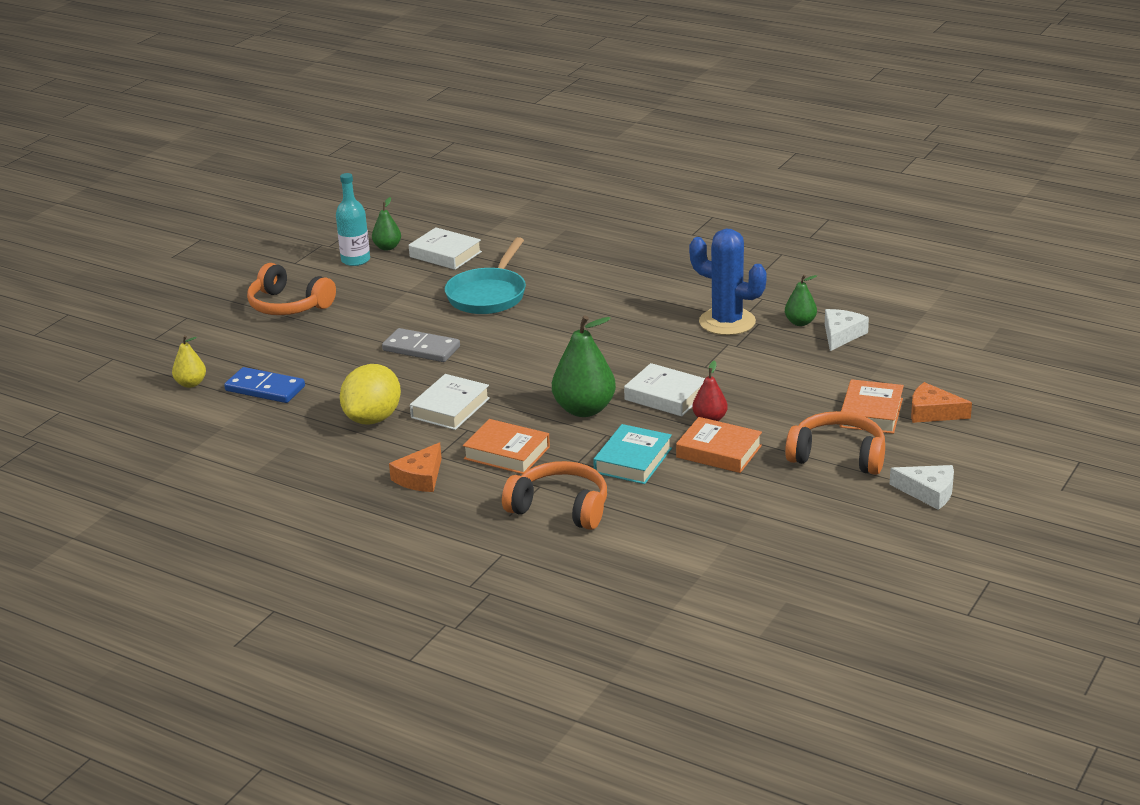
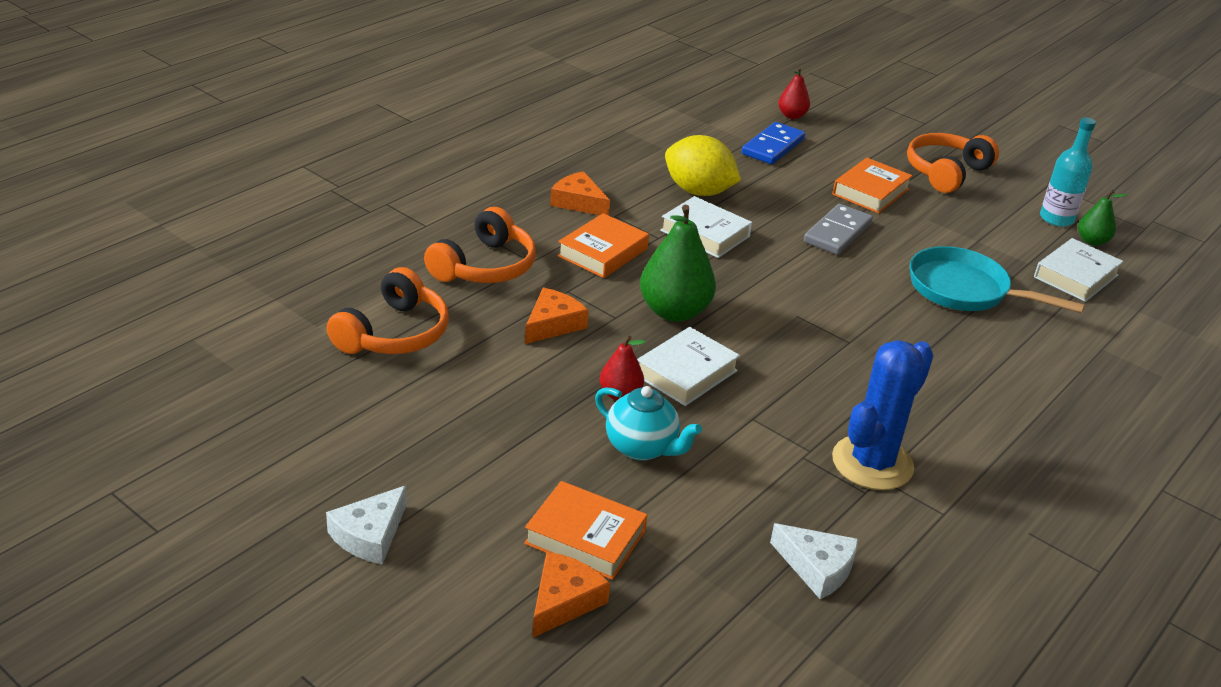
camera: 95 degrees right, 5 degrees up
yellow pear [172,335,206,388] -> red pear [778,68,810,119]
turquoise book [593,424,672,484] -> orange cheese [525,288,589,344]
orange book [676,417,762,473] -> orange book moved to [832,158,913,213]
green pear [785,275,817,326] -> none
orange headphones [785,411,885,475] -> orange headphones moved to [327,267,449,354]
none -> turquoise teapot [595,386,702,461]

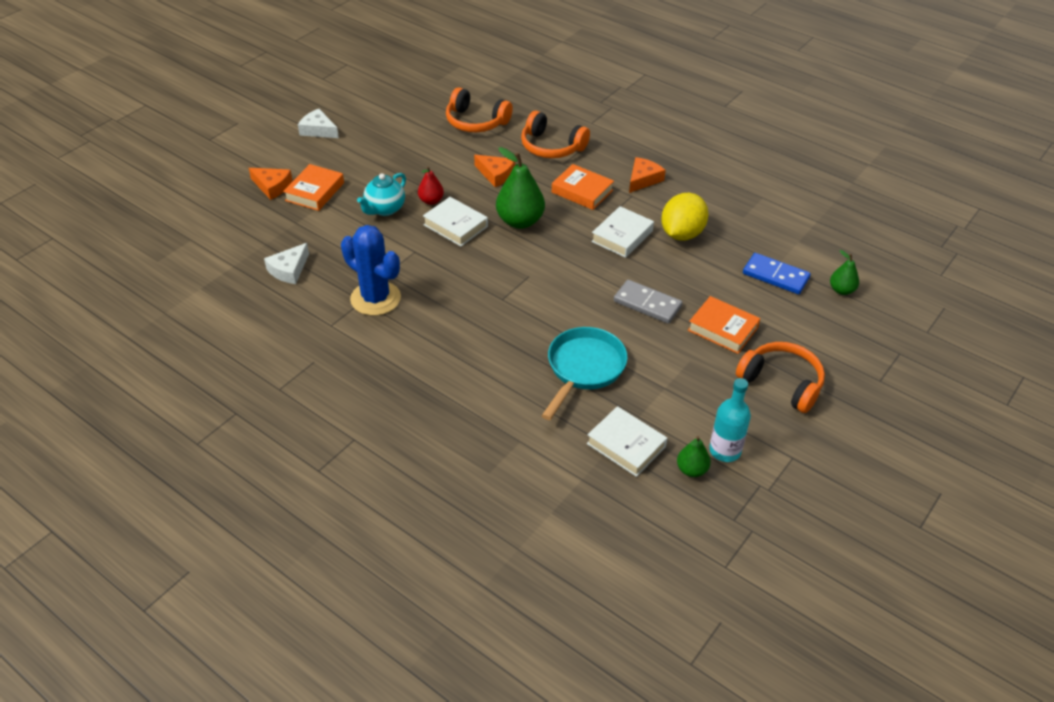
camera: 90 degrees right, 10 degrees up
red pear [778,68,810,119] -> green pear [830,250,859,295]

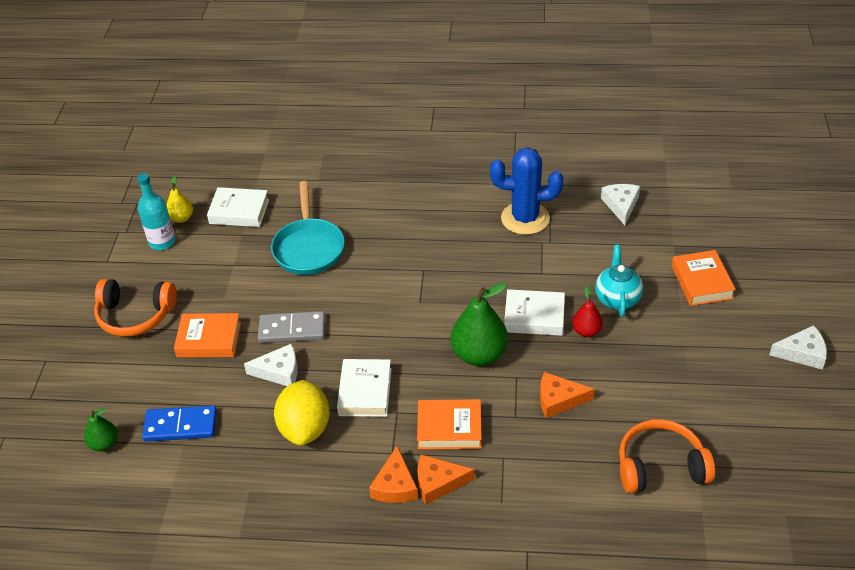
camera: 150 degrees right, 0 degrees up
orange cheese [249,168,293,200] -> orange cheese moved to [417,454,475,505]
orange headphones [521,111,590,158] -> none
green pear [677,436,711,477] -> yellow pear [166,176,193,223]
none -> white cheese [244,344,298,386]

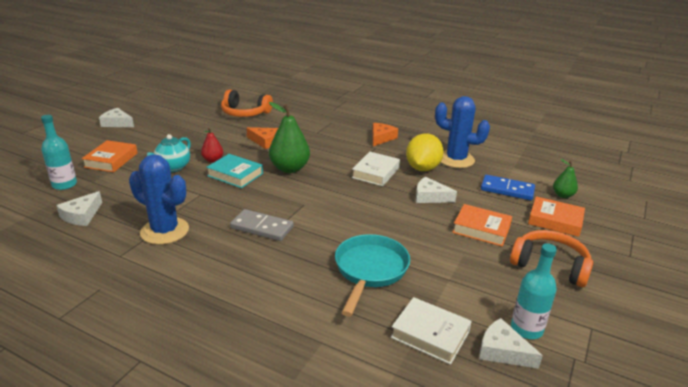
camera: 160 degrees left, 15 degrees down
yellow pear [166,176,193,223] -> white cheese [479,318,543,369]
grey domino [258,311,325,343] -> grey domino moved to [230,209,294,241]
orange book [417,399,482,449] -> orange book moved to [528,196,585,237]
orange cheese [417,454,475,505] -> none
white book [504,289,565,336] -> turquoise book [206,154,263,188]
none -> turquoise bottle [41,115,77,190]
none -> blue cactus [435,96,490,168]

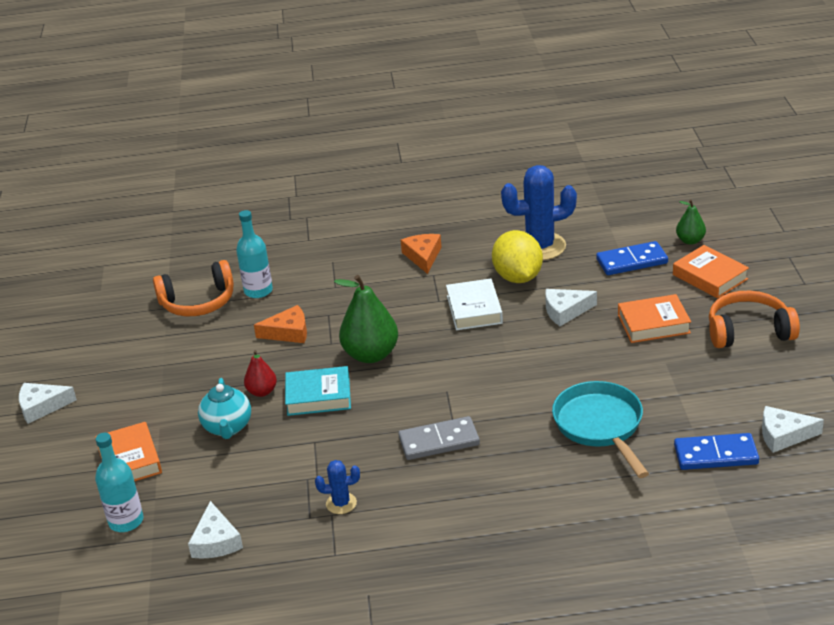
camera: 30 degrees left, 5 degrees up
blue cactus [129,154,189,245] -> blue cactus [315,460,360,514], size x0.49
white book [391,297,472,365] -> blue domino [674,433,759,470]
turquoise bottle [511,243,557,339] -> turquoise bottle moved to [236,210,273,298]
orange book [528,196,585,237] -> orange book turned 60 degrees clockwise [673,245,749,299]

